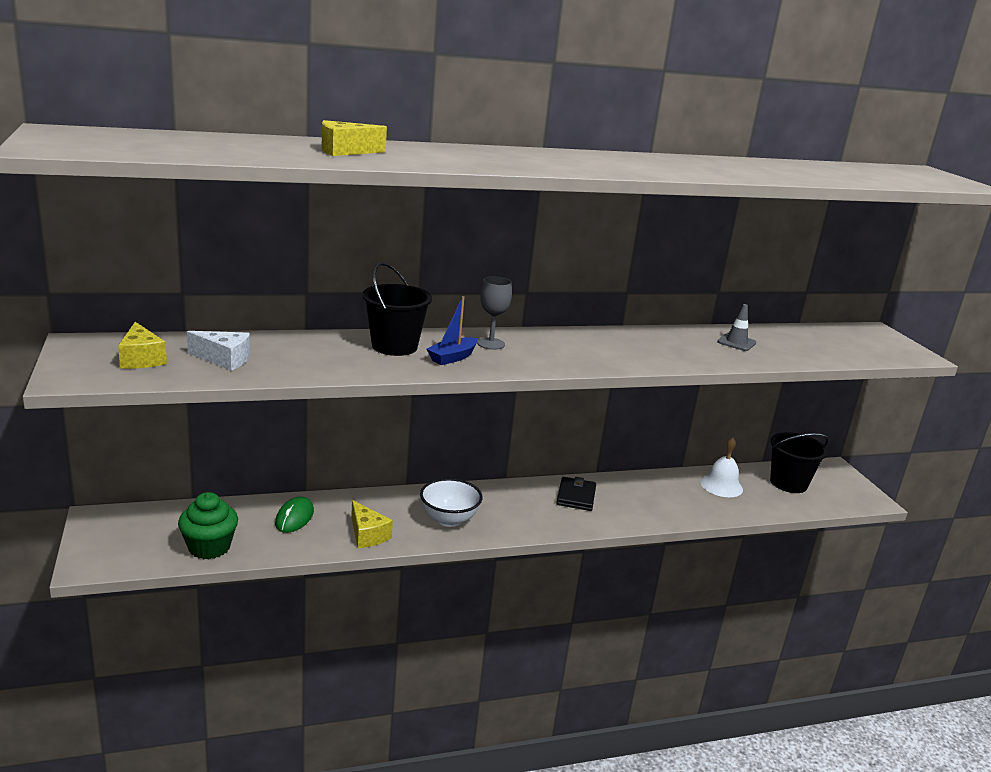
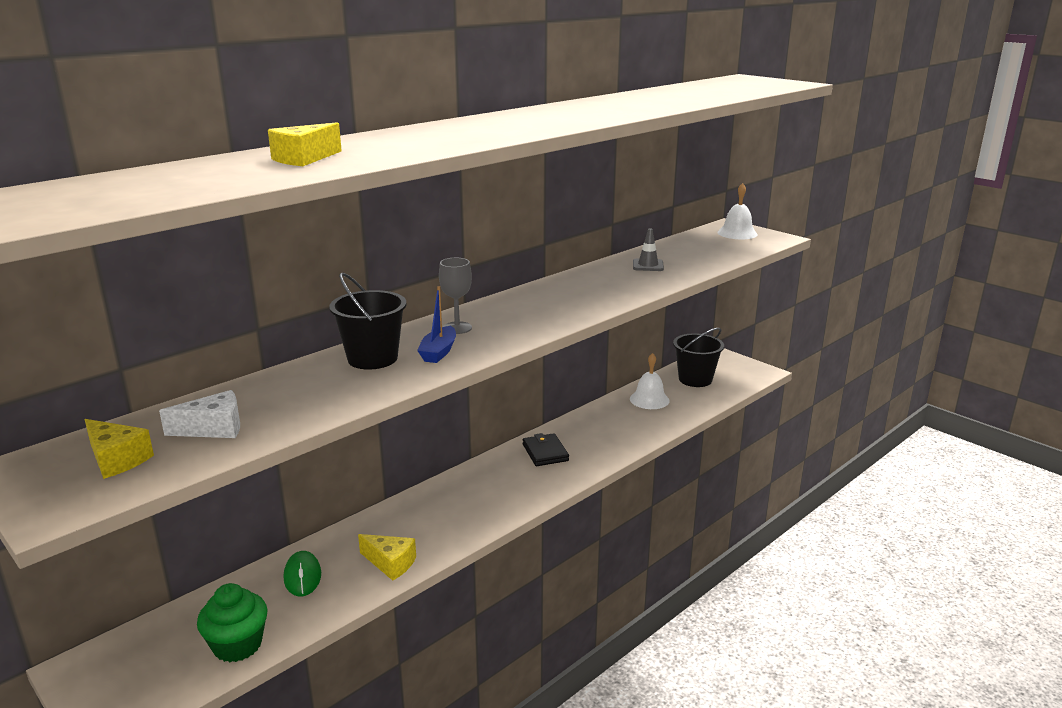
camera: 25 degrees left, 0 degrees up
white bowl [420,478,483,527] -> none
none -> white bell [718,183,757,239]

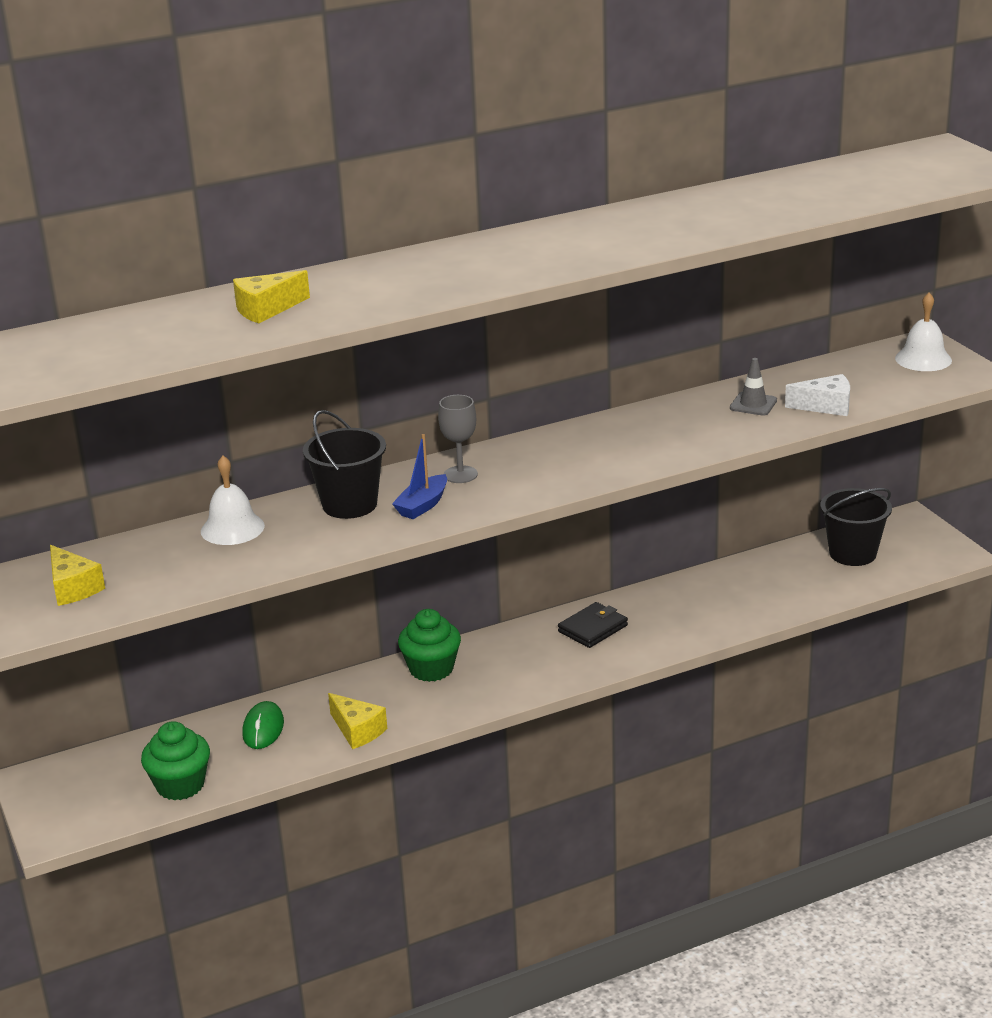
camera: 20 degrees right, 5 degrees up
white cheese [159,390,240,438] -> white cheese moved to [785,374,850,416]
black wallet [523,433,569,466] -> black wallet turned 45 degrees clockwise [558,602,628,648]
white bell [630,353,670,409] -> white bell moved to [201,456,265,545]
none -> green cupcake [398,609,461,682]

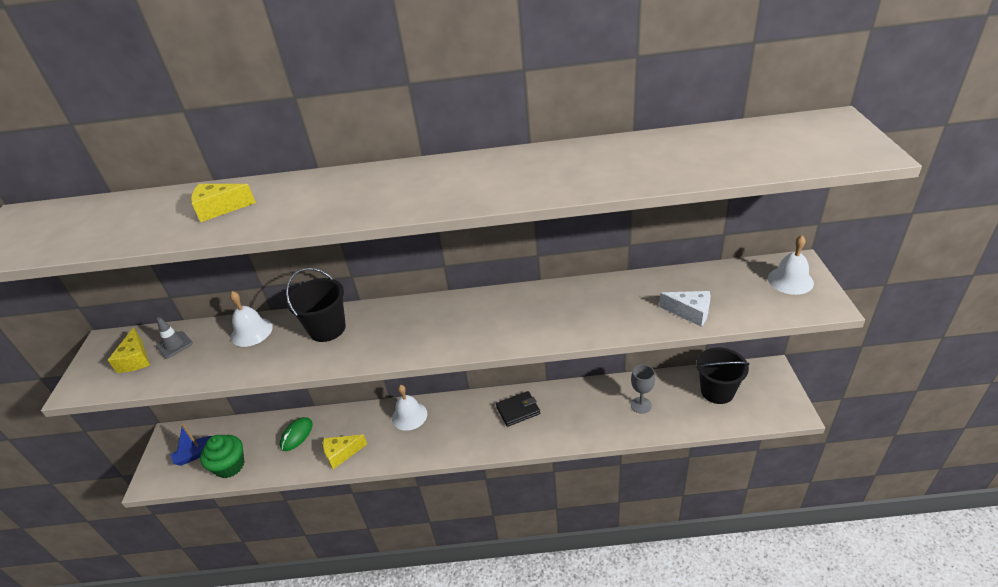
camera: 25 degrees right, 10 degrees up
yellow cheese [328,693,387,749] -> yellow cheese turned 90 degrees clockwise [323,434,367,469]
blue boat [392,434,447,519] -> blue boat moved to [170,424,212,466]
green cupcake [398,609,461,682] -> white bell [392,385,427,431]
grey goblet [438,395,478,483] -> grey goblet moved to [631,364,655,414]
grey traffic cone [730,358,777,416] -> grey traffic cone moved to [156,317,193,359]

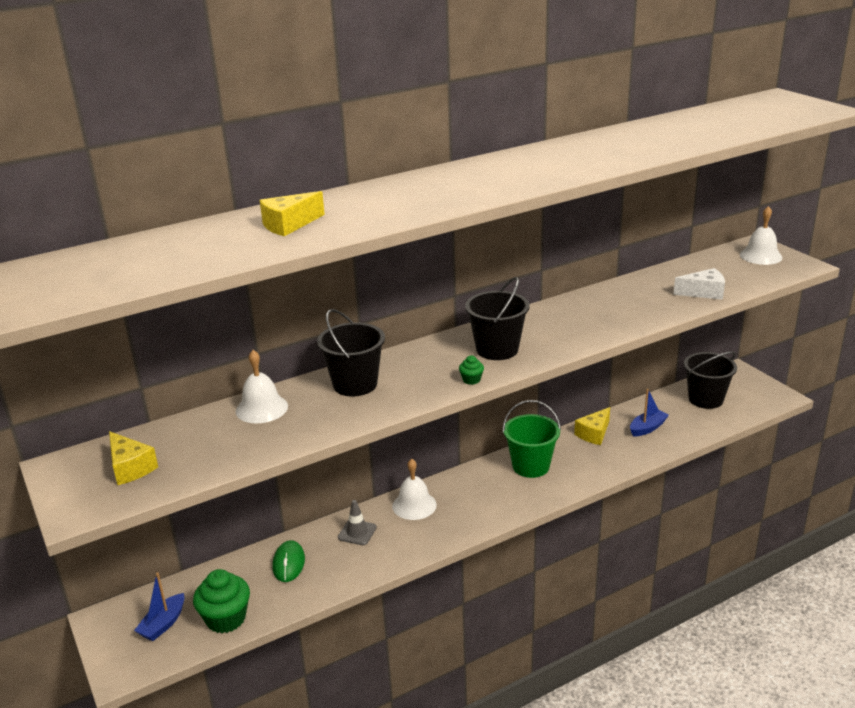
camera: 30 degrees left, 10 degrees down
grey traffic cone [156,317,193,359] -> grey traffic cone moved to [338,500,377,545]
yellow cheese [323,434,367,469] -> yellow cheese moved to [574,407,610,445]
black wallet [496,391,540,427] -> green bucket [502,400,561,478]
grey goblet [631,364,655,414] -> blue boat [630,389,669,437]
none -> green cupcake [459,355,484,385]
none -> black bucket [465,277,530,360]

